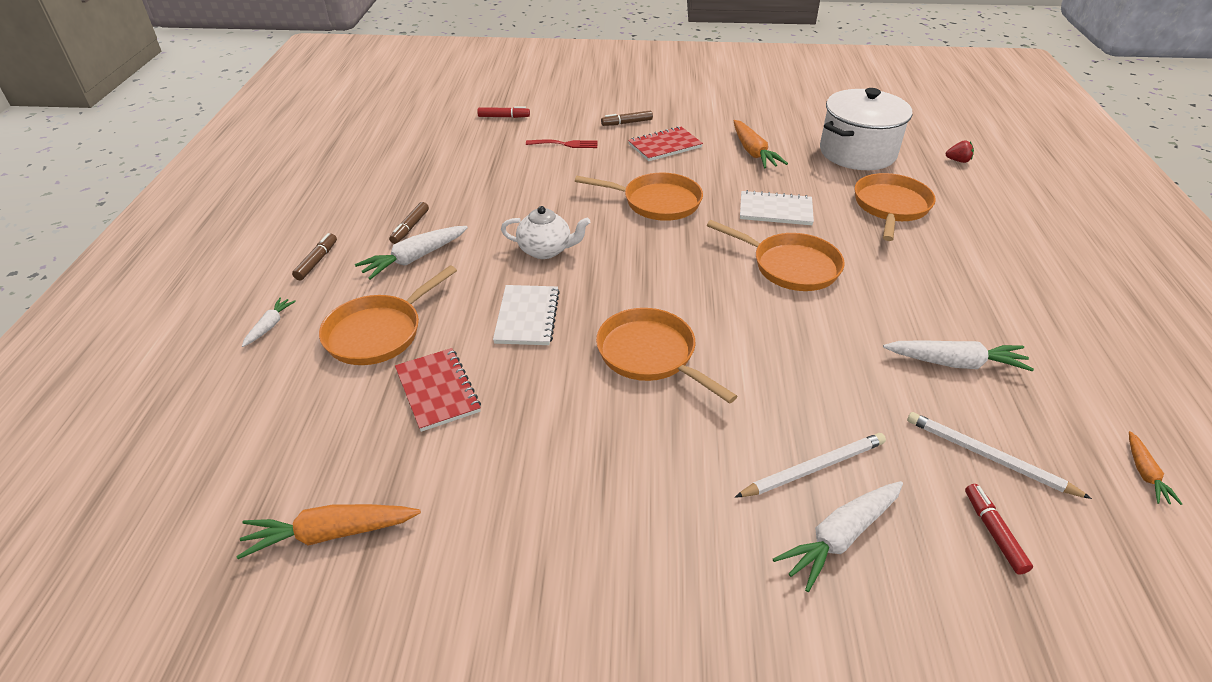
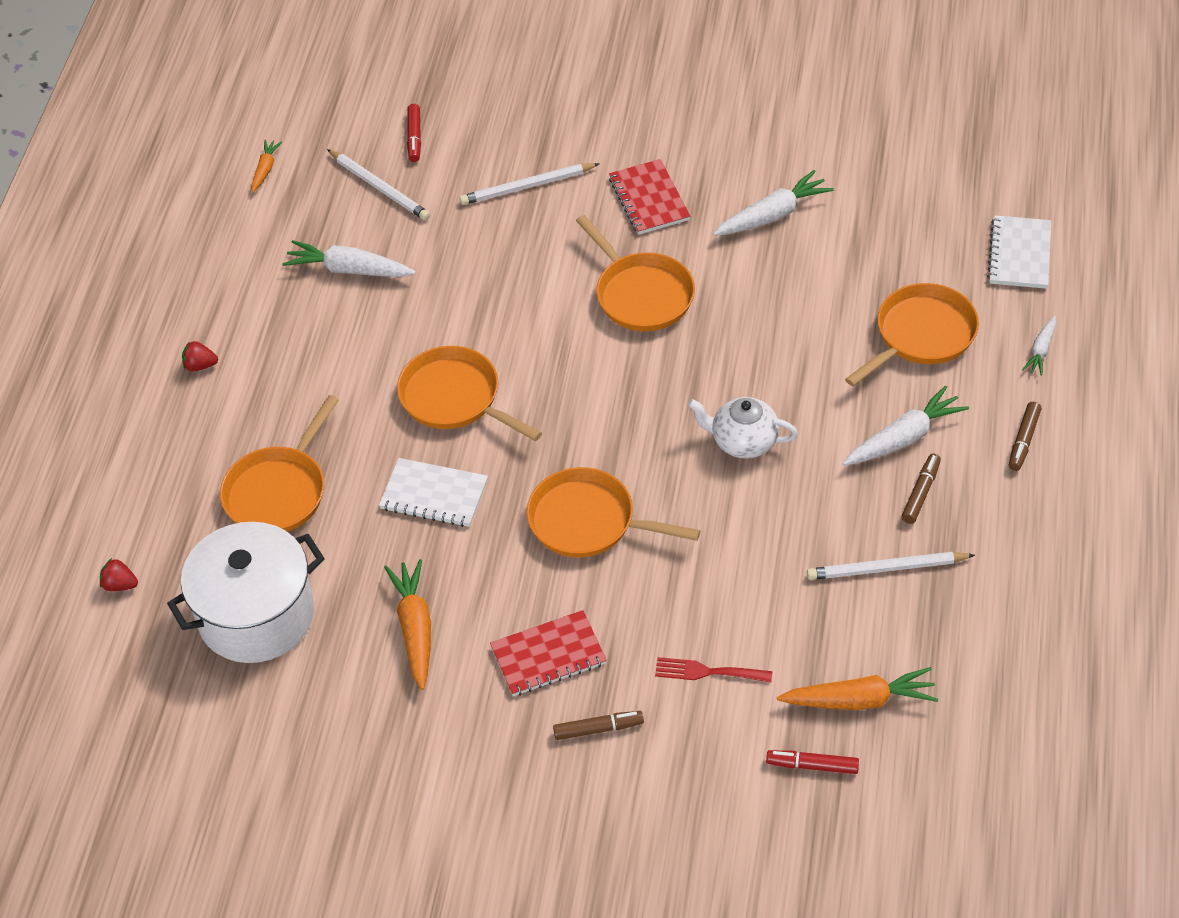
camera: 170 degrees left, 10 degrees up
orange carrot [236,504,421,559] -> orange carrot moved to [777,667,938,710]
red notebook [395,348,481,432] -> red notebook moved to [609,159,690,234]
white notebook [493,285,560,345] -> white notebook moved to [987,215,1052,289]
white carrot [773,481,903,592] -> white carrot moved to [713,170,834,236]
none -> red strawberry [182,341,218,372]
none -> white pencil [807,552,975,580]

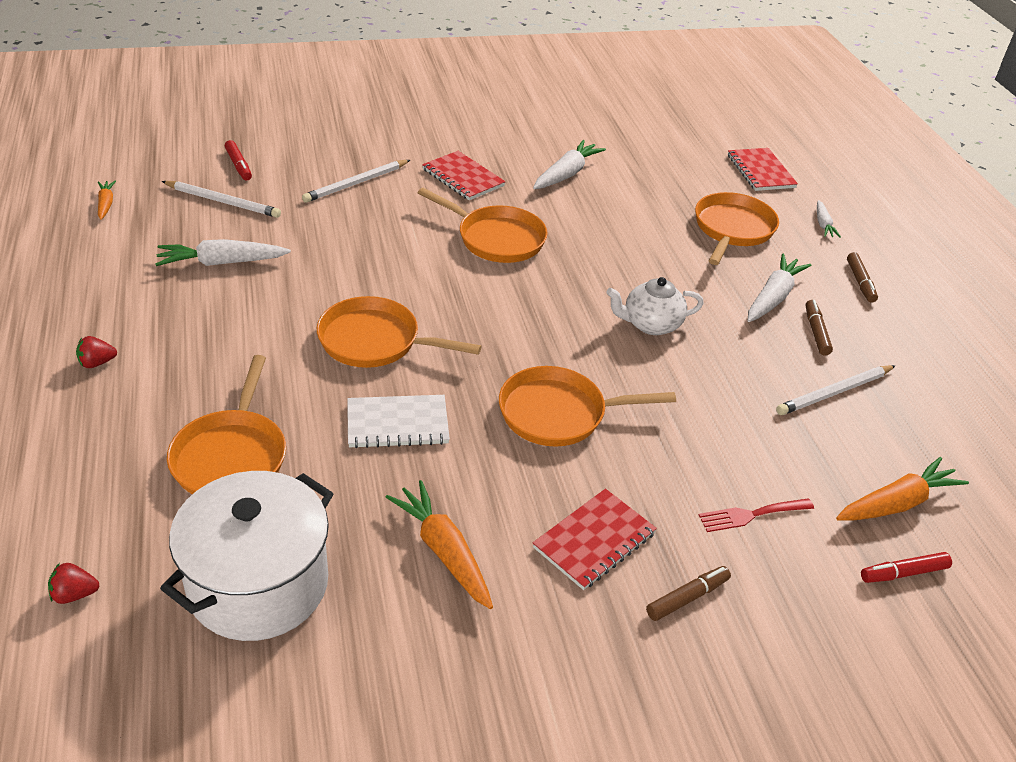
camera: 30 degrees left, 10 degrees down
white notebook [987,215,1052,289] -> red notebook [728,148,798,191]

